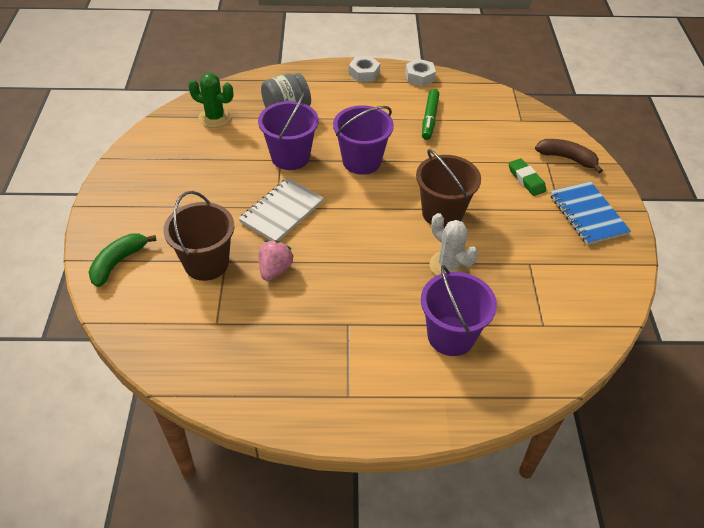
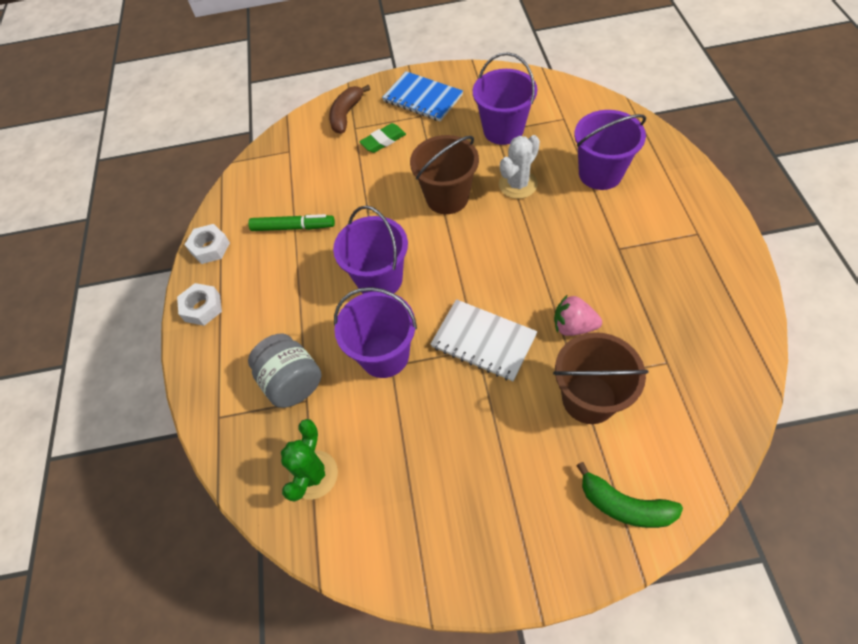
camera: 90 degrees left, 10 degrees up
blue notebook [550,181,631,245] -> blue notebook turned 60 degrees clockwise [382,71,463,122]
none -> purple bucket [473,52,537,145]

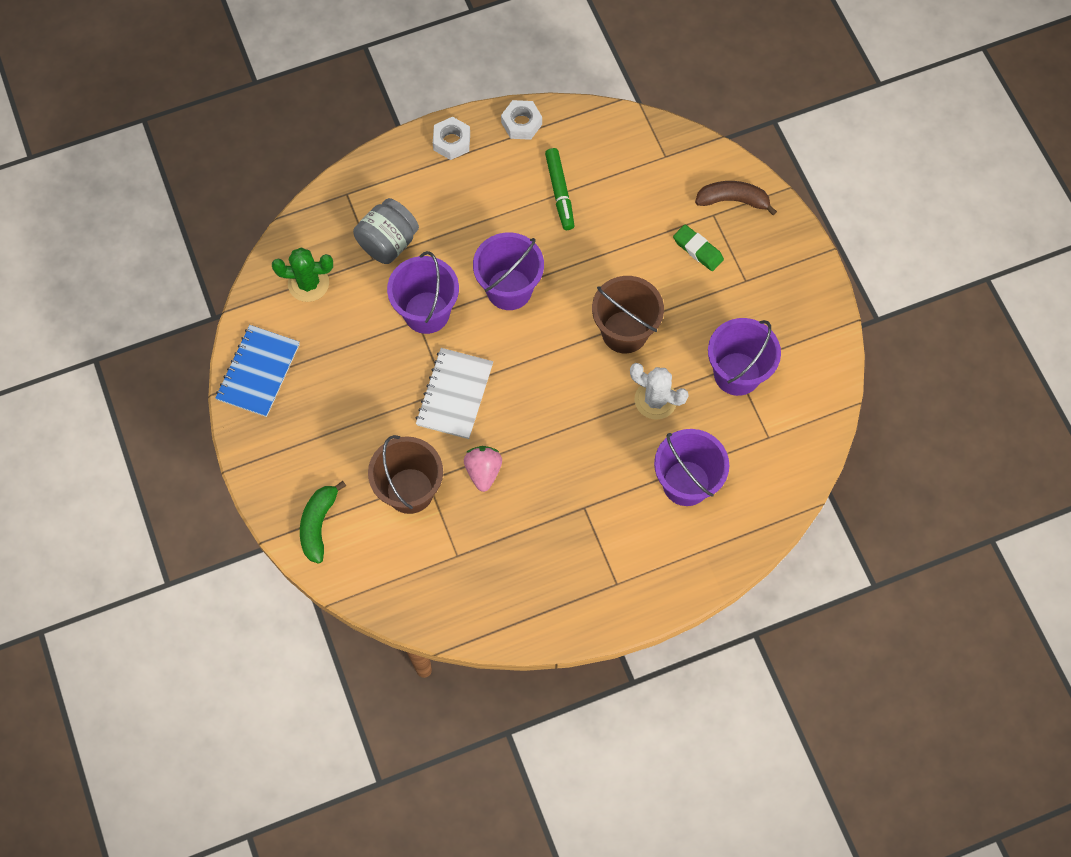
camera: 70 degrees right, 10 degrees up
blue notebook [382,71,463,122] -> blue notebook moved to [215,325,300,417]

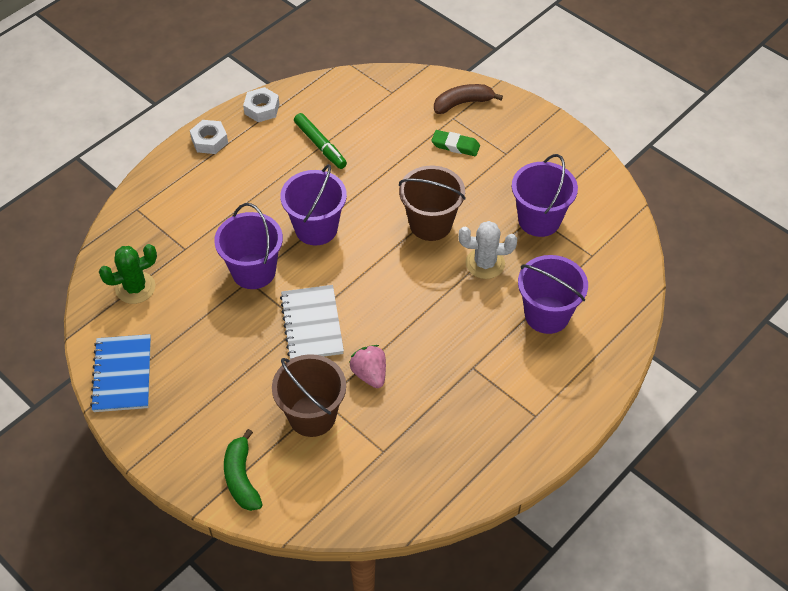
camera: 25 degrees left, 15 degrees down
grey jar [353,198,419,264] -> none

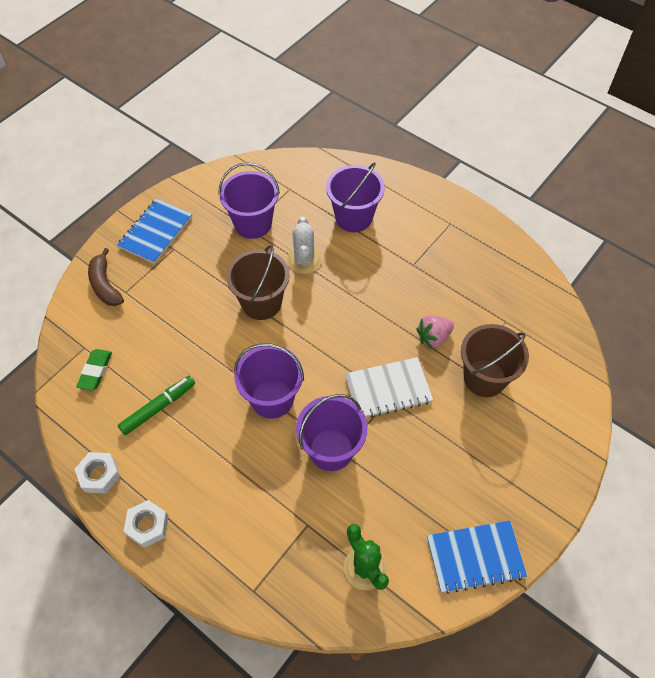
camera: 95 degrees left, 5 degrees up
green banana [224,429,263,511] -> none
green eraser [431,130,480,156] -> green eraser moved to [76,349,112,391]
none -> blue notebook [117,198,192,264]

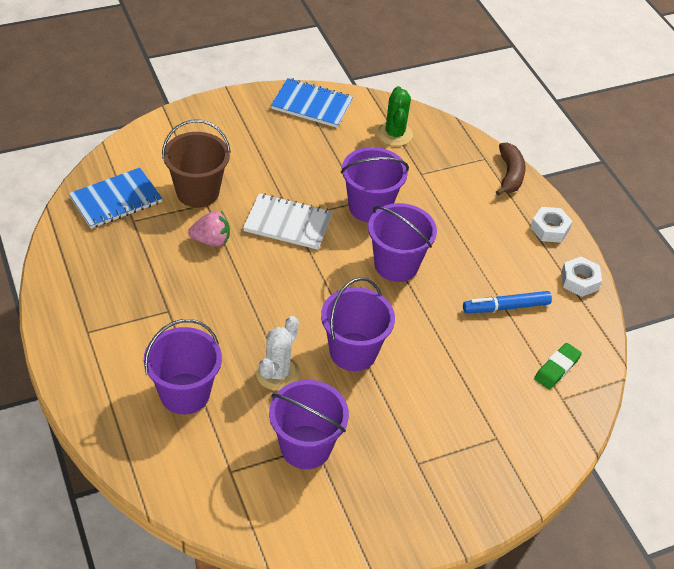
camera: 155 degrees left, 10 degrees down
brown banana [88,248,124,306] -> brown banana moved to [496,143,526,196]
blue notebook [117,198,192,264] -> blue notebook moved to [69,168,162,229]
green marker [118,376,195,435] -> blue marker [463,291,552,313]
brown bucket [226,245,290,320] -> purple bucket [321,277,395,371]

